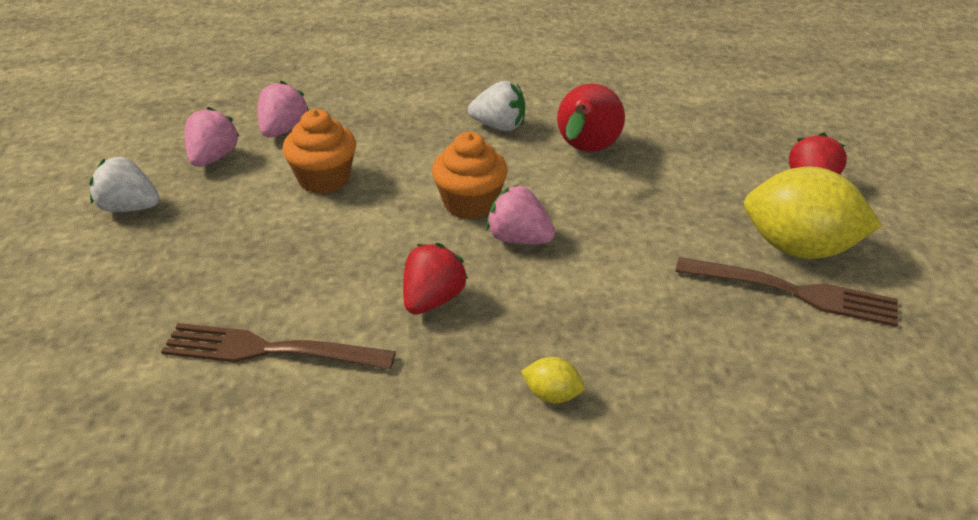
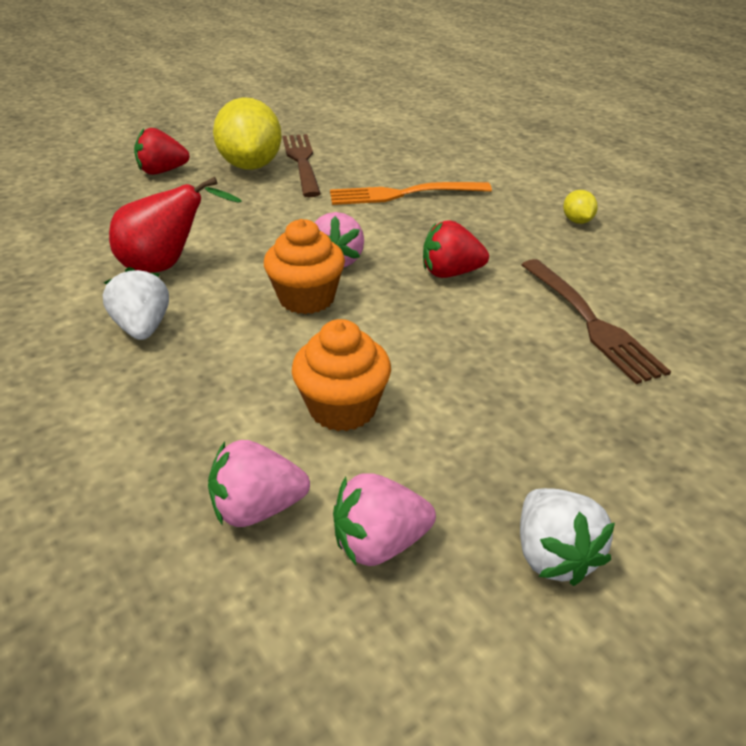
camera: 120 degrees left, 0 degrees up
yellow lemon [521,357,585,403] -> yellow lemon moved to [563,190,598,224]
none -> orange fork [330,182,492,205]

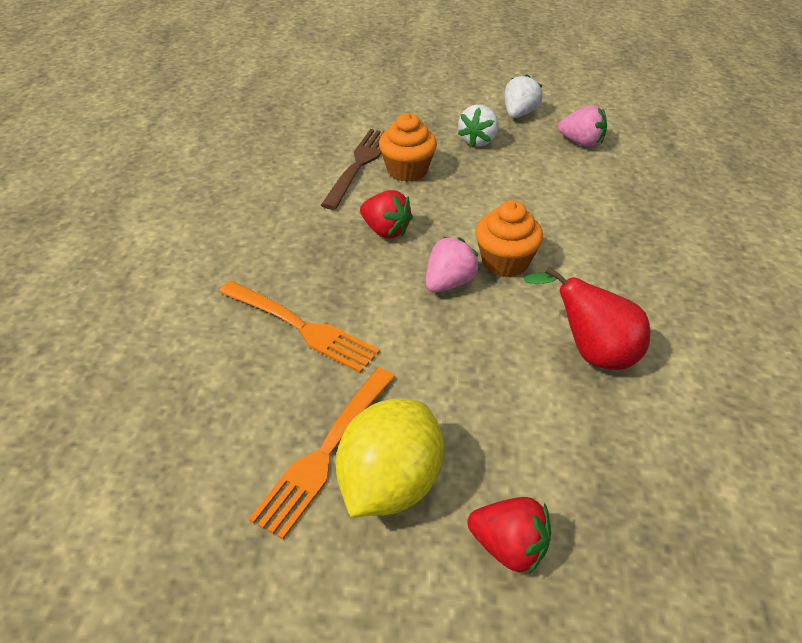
camera: 140 degrees left, 5 degrees up
white strawberry [103,267,169,340] -> white strawberry moved to [458,105,499,147]
pink strawberry [208,440,310,527] -> none
brown fork [283,134,321,197] -> orange fork [249,367,395,539]
orange cupcake [292,319,391,431] -> orange cupcake moved to [379,113,437,182]
yellow lemon [563,190,598,224] -> none

